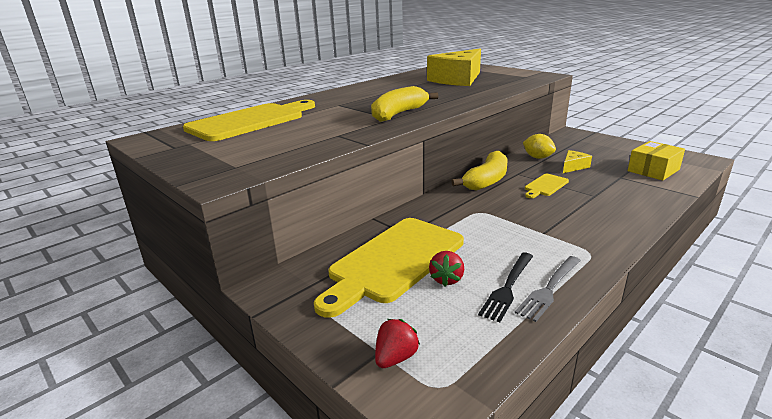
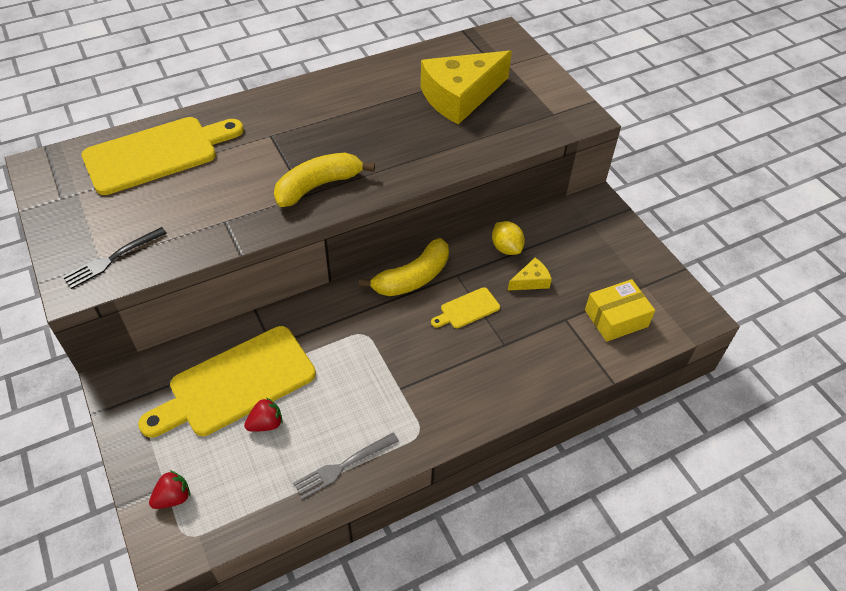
camera: 15 degrees right, 25 degrees up
red strawberry [429,251,464,286] -> red strawberry turned 150 degrees counterclockwise [244,397,283,432]
black fork [478,252,533,322] -> black fork moved to [62,227,167,289]

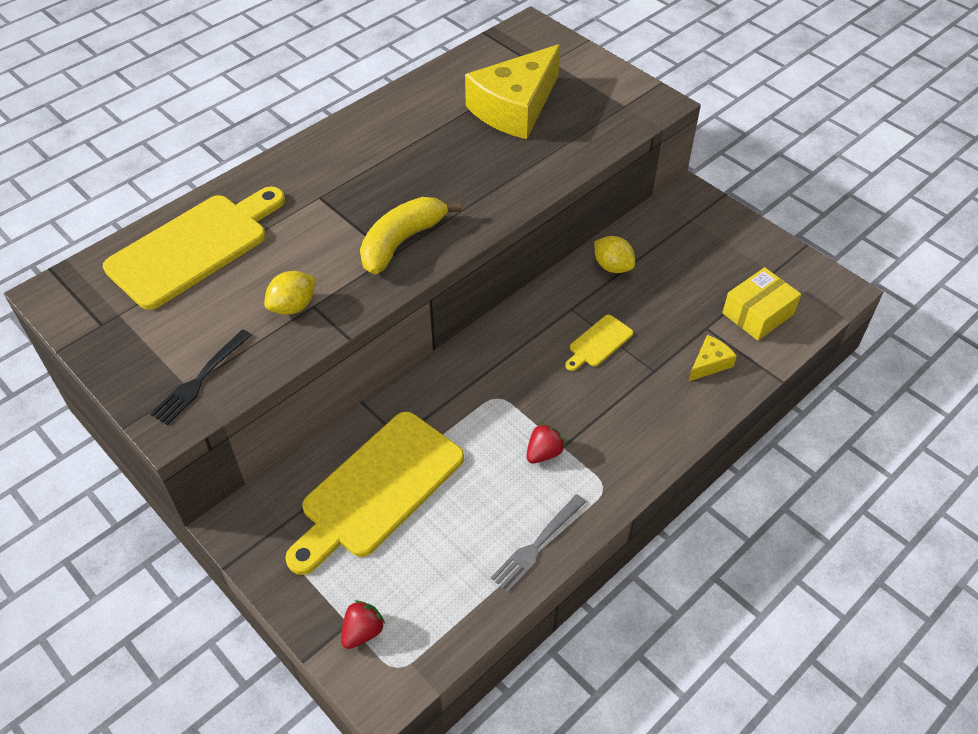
camera: 15 degrees left, 0 degrees up
red strawberry [244,397,283,432] -> red strawberry moved to [526,423,565,464]
yellow banana [359,238,449,296] -> none
yellow cheese [508,258,552,291] -> yellow cheese moved to [688,335,737,382]
none -> yellow lemon [264,271,316,315]

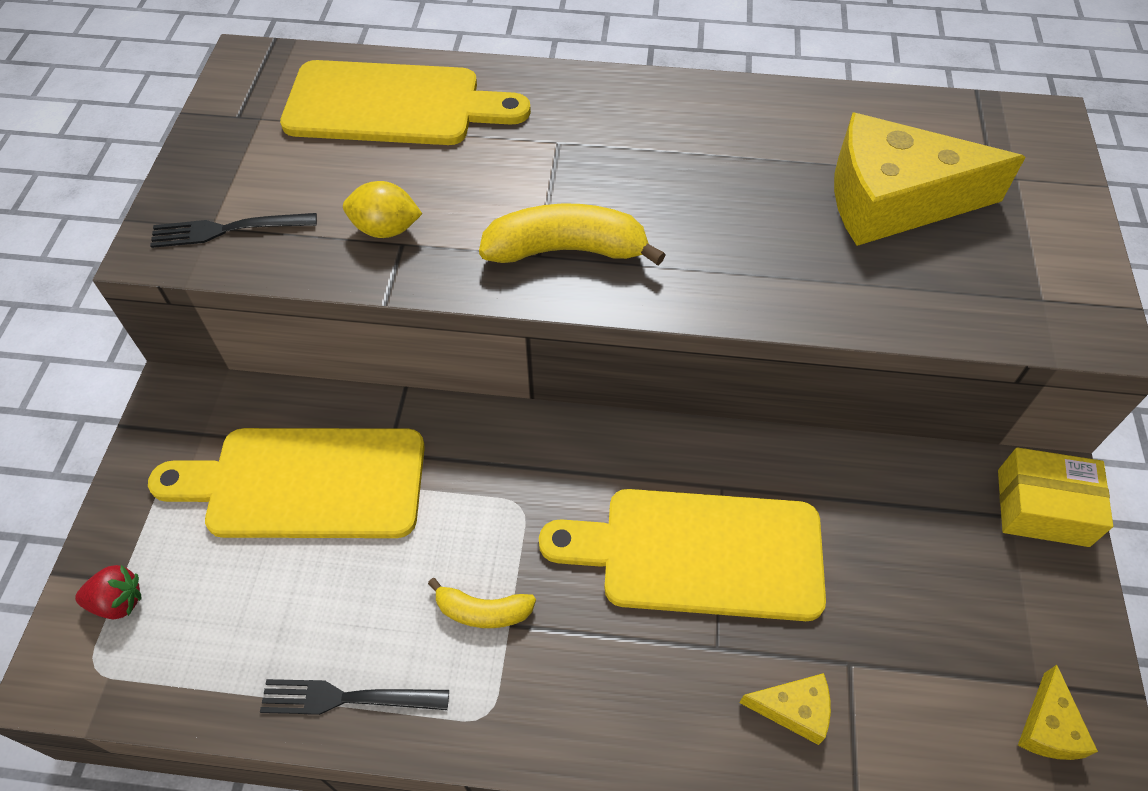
camera: 50 degrees right, 5 degrees up
grey fork [491,494,586,592] -> black fork [260,679,449,715]
red strawberry [526,423,565,464] -> yellow banana [428,578,536,628]
yellow cutting board [565,315,633,371] -> yellow cutting board [539,489,826,621], size x2.23
yellow lemon [594,236,635,273] -> none
yellow box [722,267,801,341] -> yellow box moved to [998,447,1113,547]
none -> yellow cheese [1018,665,1098,760]

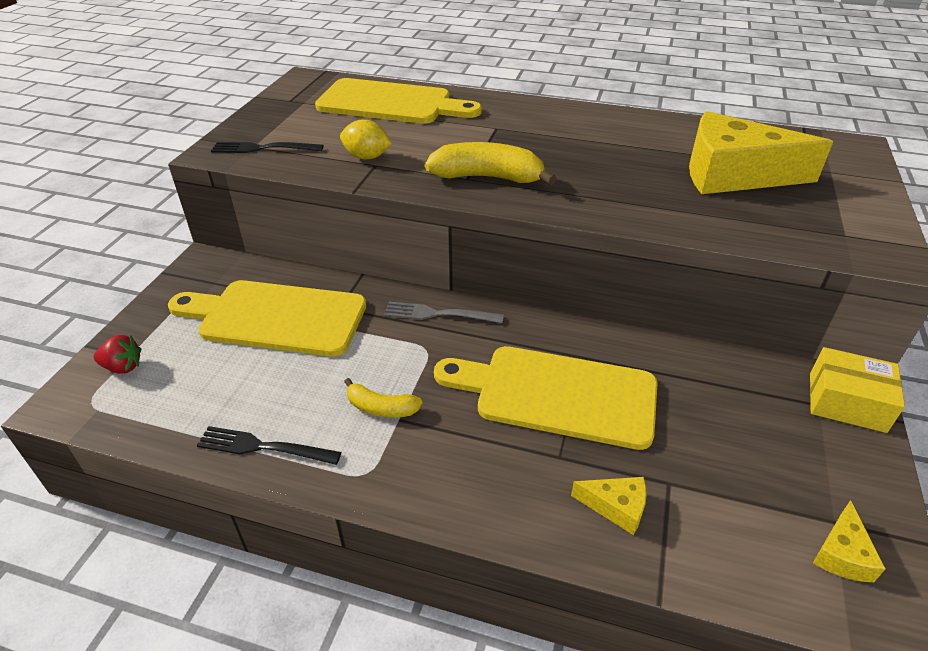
camera: 10 degrees right, 15 degrees down
none -> grey fork [384,301,504,323]

